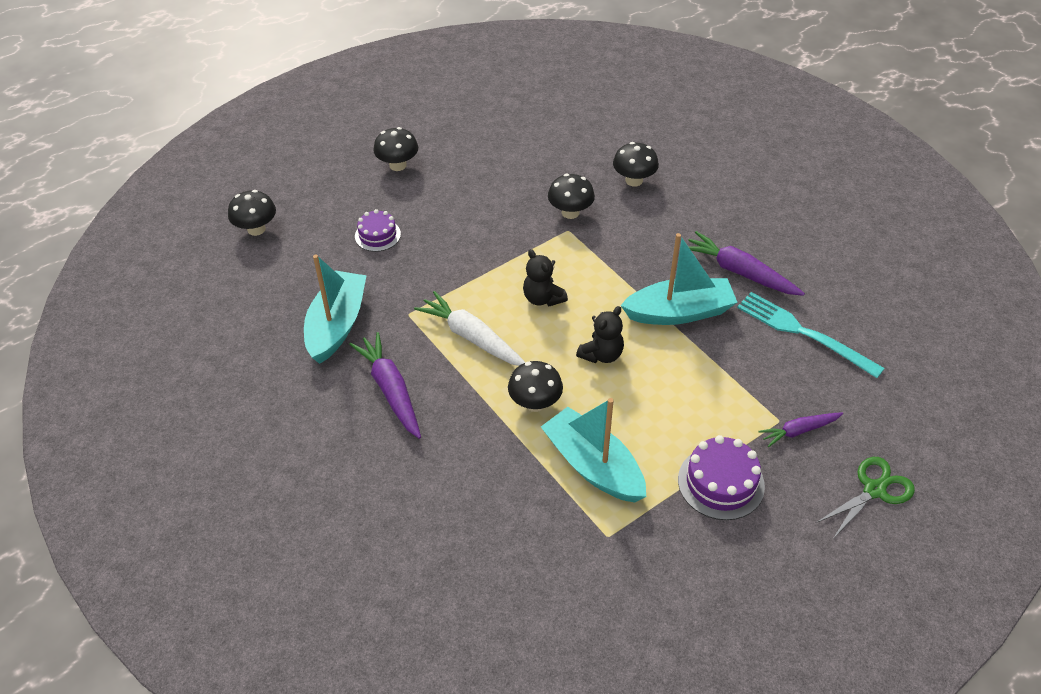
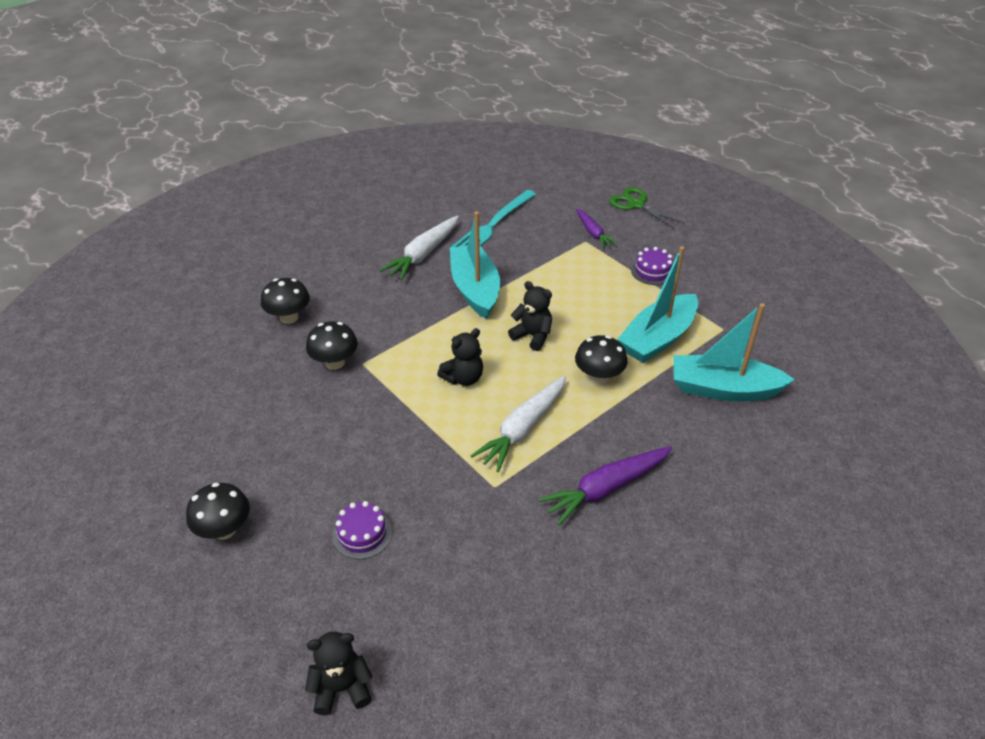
camera: 95 degrees left, 5 degrees down
black mushroom [228,190,276,236] -> black teddy bear [305,632,372,715]
turquoise boat [304,254,367,364] -> turquoise boat moved to [674,303,795,401]
purple cake [678,435,765,520] -> purple cake [631,247,673,285], size x0.65
purple carrot [688,231,805,296] -> white carrot [380,215,459,280]

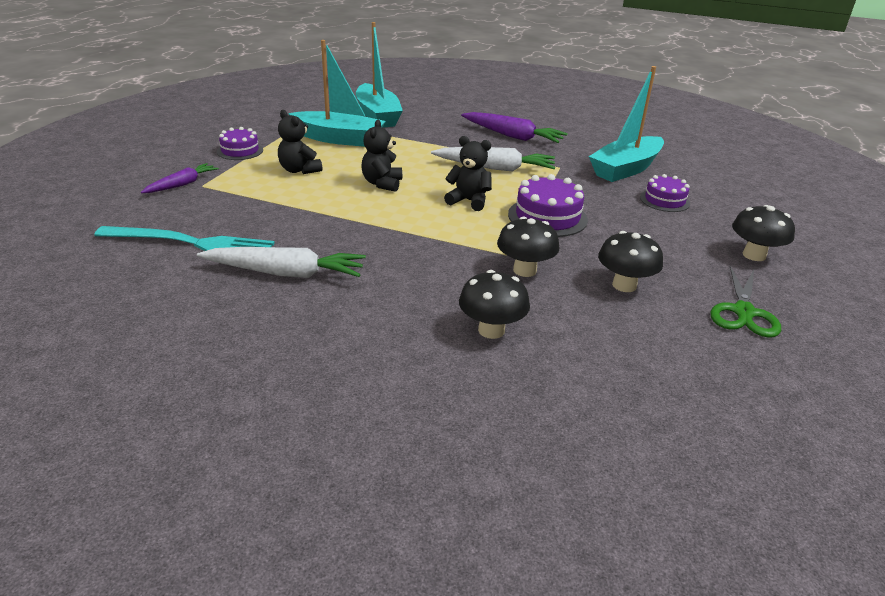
camera: 120 degrees left, 10 degrees down
black teddy bear [305,632,372,715] -> black teddy bear moved to [278,110,322,174]
turquoise boat [450,212,500,319] -> turquoise boat moved to [589,66,664,182]
black mushroom [575,335,627,385] -> black mushroom moved to [598,231,663,292]
green scissors [610,187,685,229] -> green scissors moved to [710,266,781,338]
none -> purple cake [508,174,588,237]

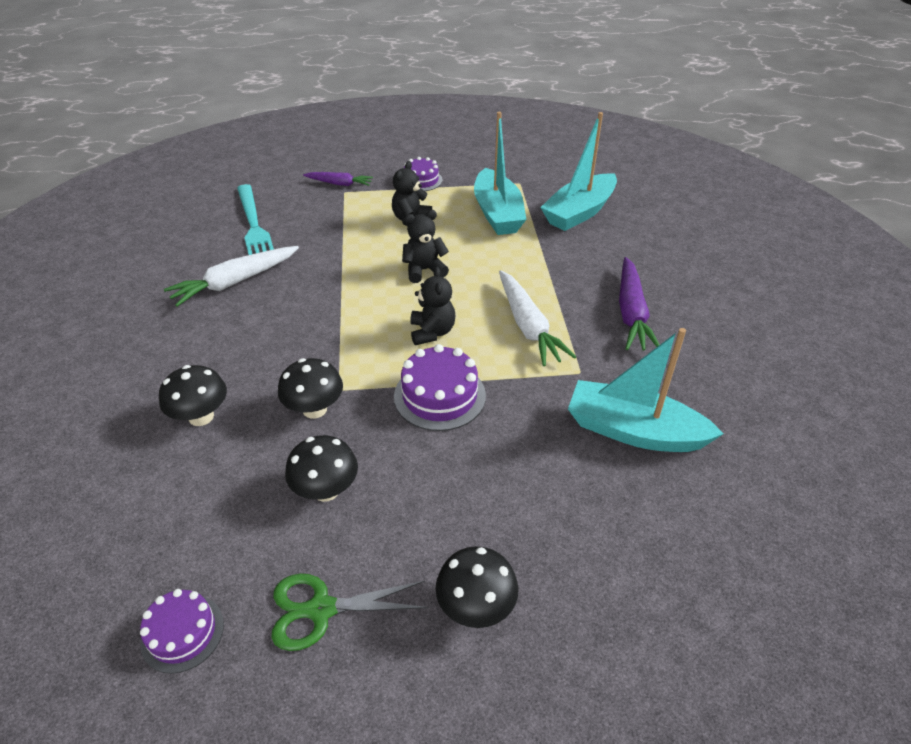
camera: 65 degrees right, 10 degrees up
white carrot [197,247,366,278] -> white carrot turned 75 degrees clockwise [164,246,299,307]
purple cake [640,174,690,212] -> purple cake moved to [140,589,224,674]

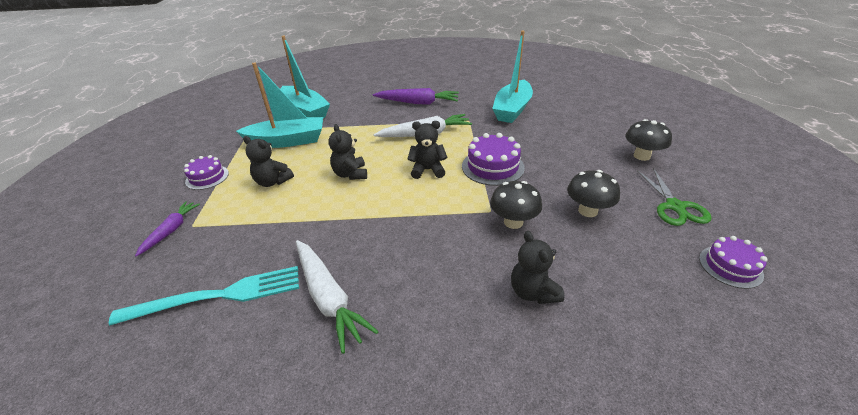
camera: 85 degrees left, 5 degrees down
black mushroom [159,365,227,426] -> black teddy bear [511,231,565,304]

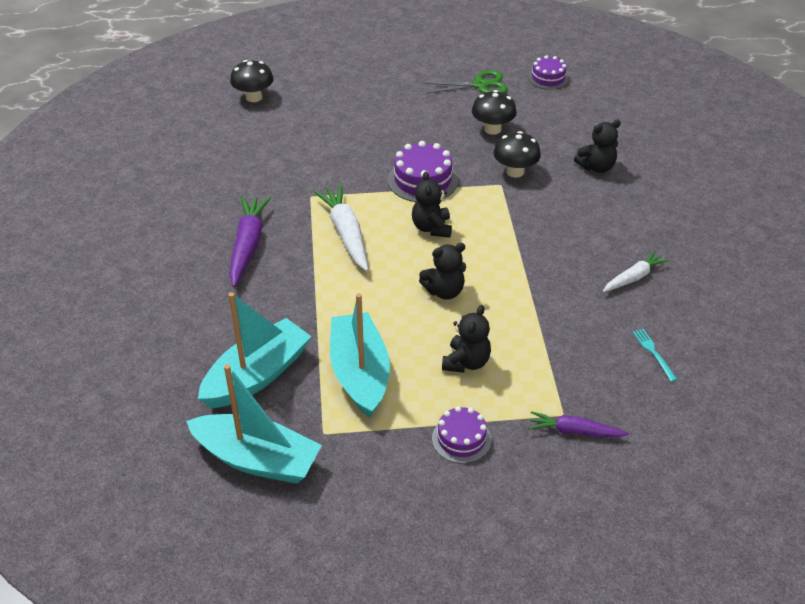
camera: 95 degrees left, 5 degrees up
turquoise fork [109,266,299,326] -> turquoise fork [633,329,677,382], size x0.43
white carrot [296,240,379,354] -> white carrot [603,251,669,292], size x0.61
turquoise boat [492,31,533,123] -> turquoise boat moved to [186,364,322,484]
black mushroom [625,119,672,161] -> black mushroom moved to [230,60,274,102]

